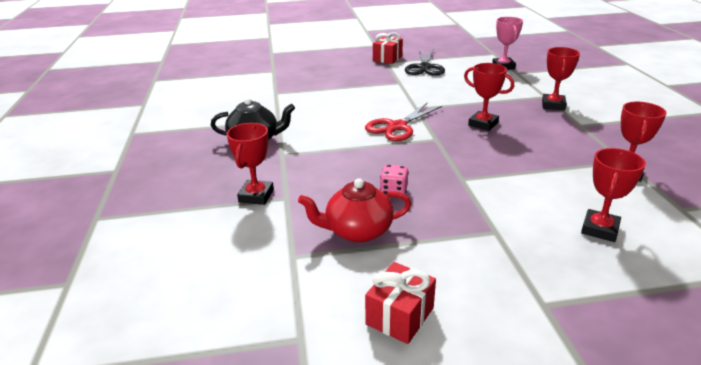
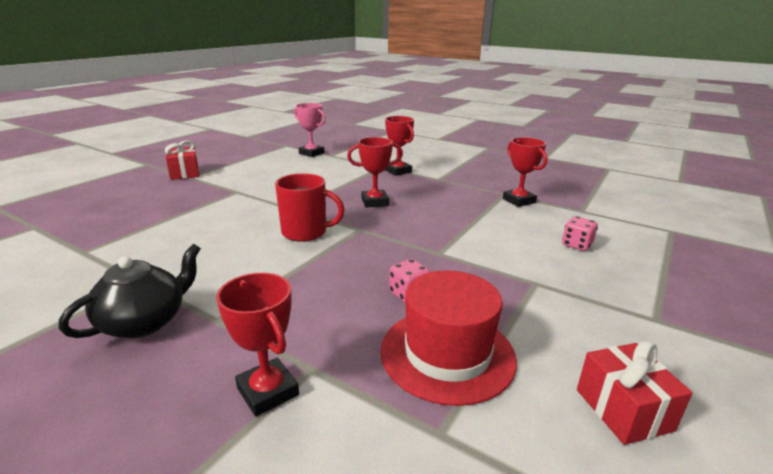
camera: 50 degrees left, 5 degrees down
red teapot [298,179,411,242] -> red hat [380,270,517,406]
red scissors [365,103,442,142] -> red mug [275,173,345,242]
black scissors [405,50,445,76] -> none
red trophy [581,148,646,242] -> pink dice [562,216,598,251]

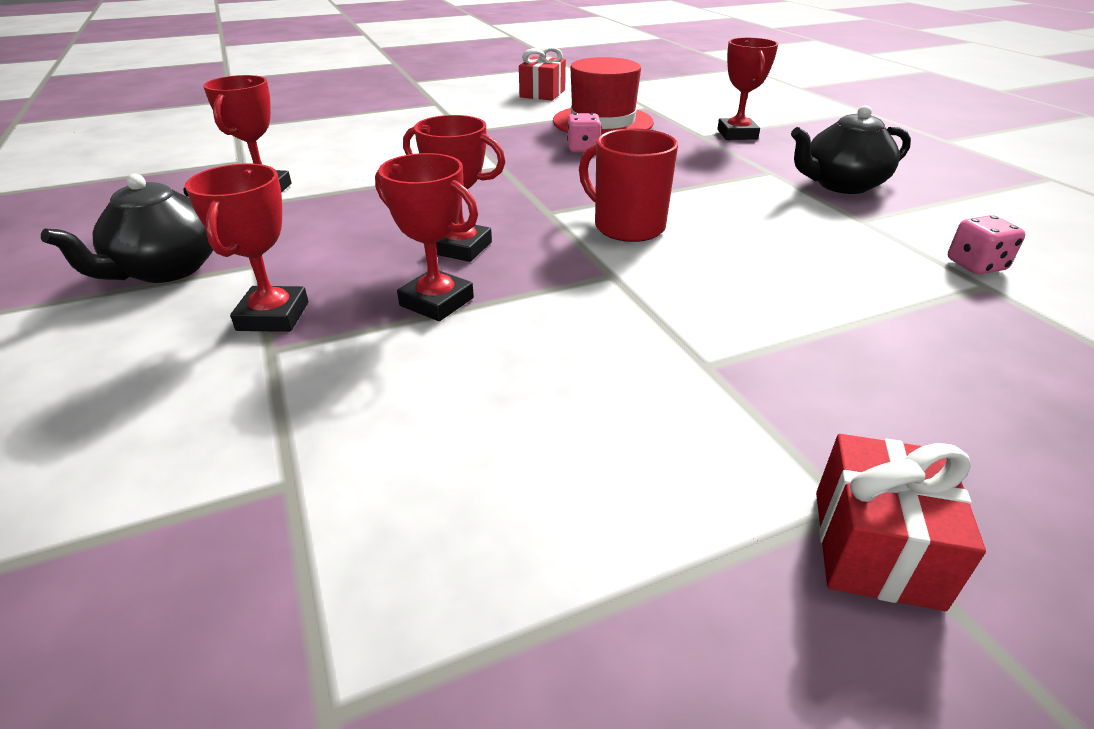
camera: 145 degrees left, 10 degrees up
pink trophy [294,103,326,157] -> none
pink dice [562,216,598,251] -> pink dice moved to [948,215,1025,274]
none -> black teapot [41,174,213,283]
none -> red trophy [375,153,478,321]

